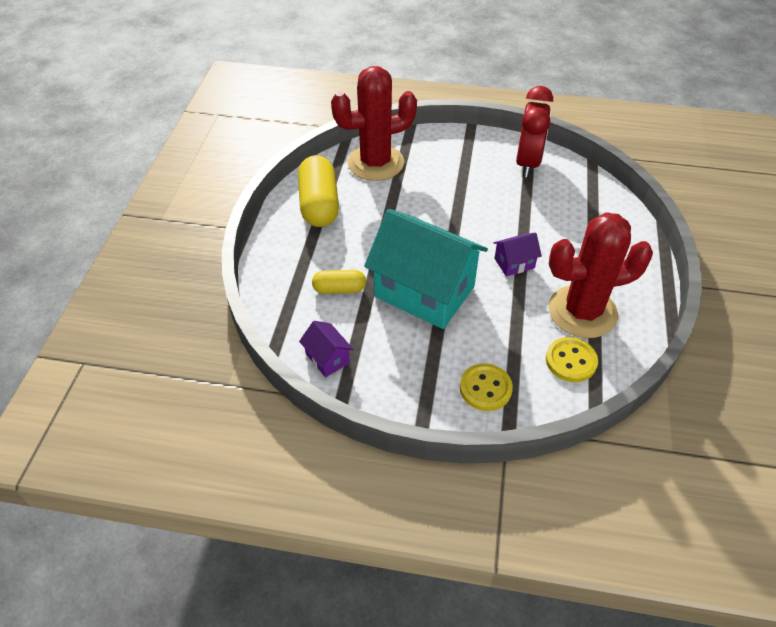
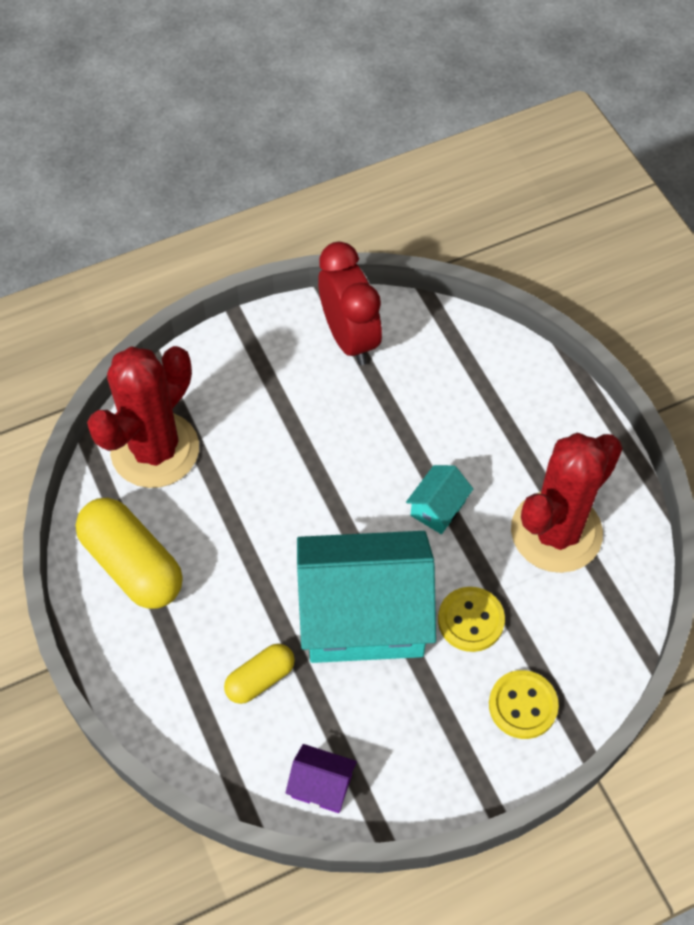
camera: 35 degrees left, 10 degrees up
purple house [494,233,542,276] -> turquoise house [406,465,473,534]
yellow button [546,337,598,382] -> yellow button moved to [438,587,505,652]

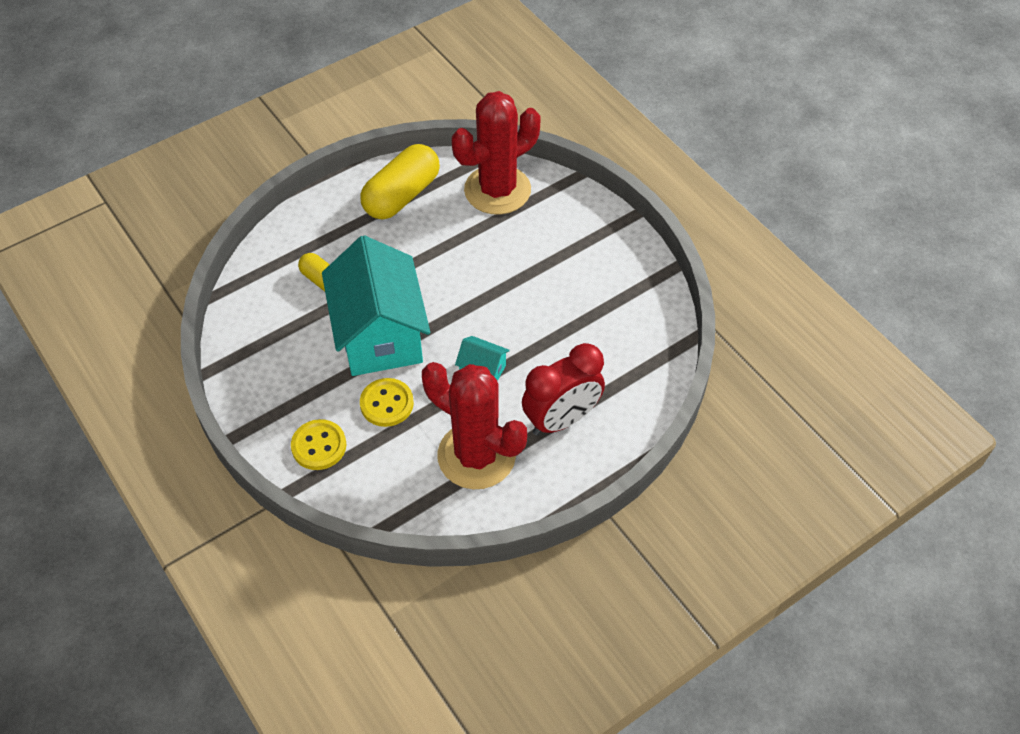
camera: 80 degrees right, 5 degrees down
red cactus [87,346,199,488] -> red cactus turned 60 degrees counterclockwise [452,91,540,215]
purple house [285,744,357,813] -> none
red clock [318,242,382,365] -> red clock moved to [522,343,605,435]

